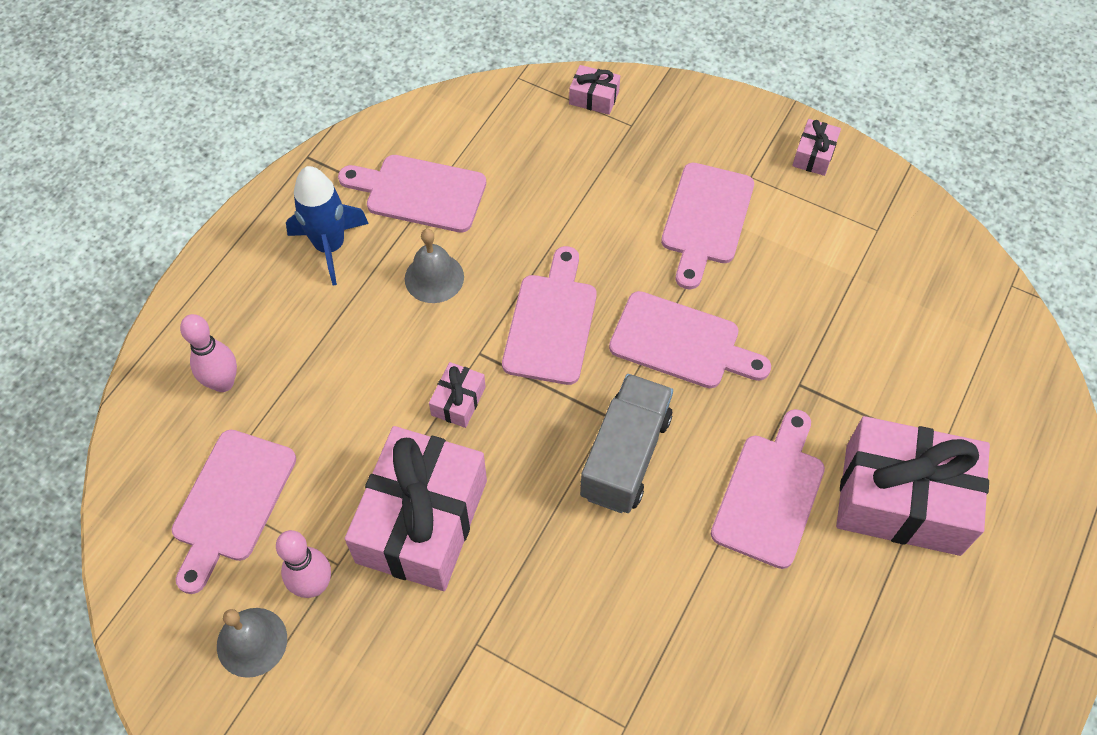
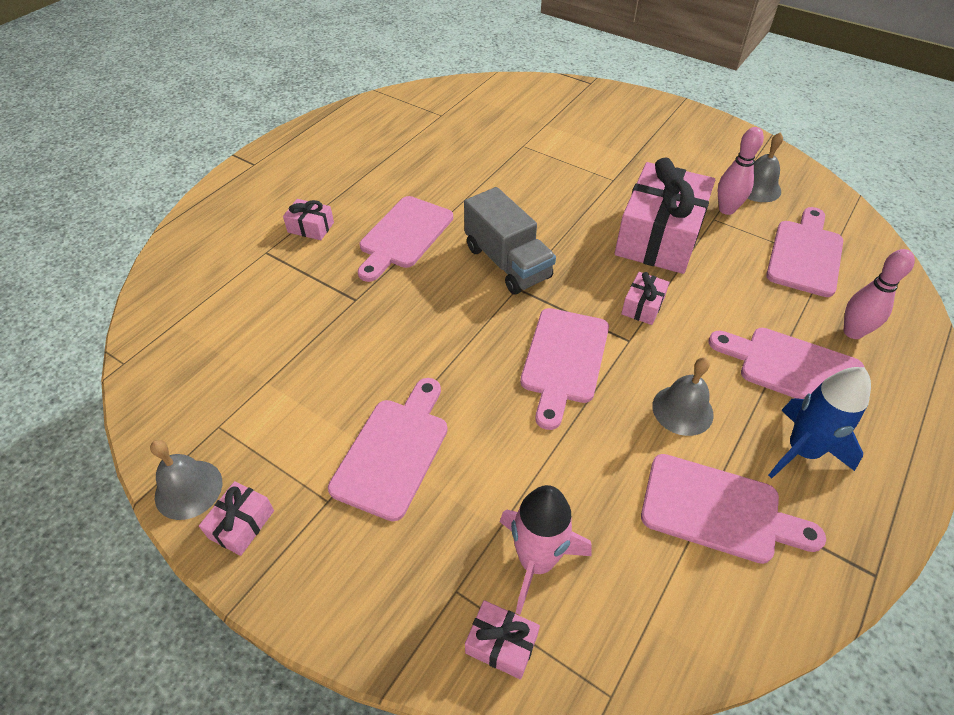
camera: 175 degrees left, 10 degrees down
grey truck [580,374,673,513] -> grey truck turned 60 degrees counterclockwise [464,187,556,295]
pink cutting board [609,291,771,388] -> pink cutting board moved to [708,328,864,399]
pink gift [836,416,990,556] -> pink gift [283,199,334,240], size x0.42
none -> grey bell [150,440,222,520]
none -> pink rocket [500,485,592,615]

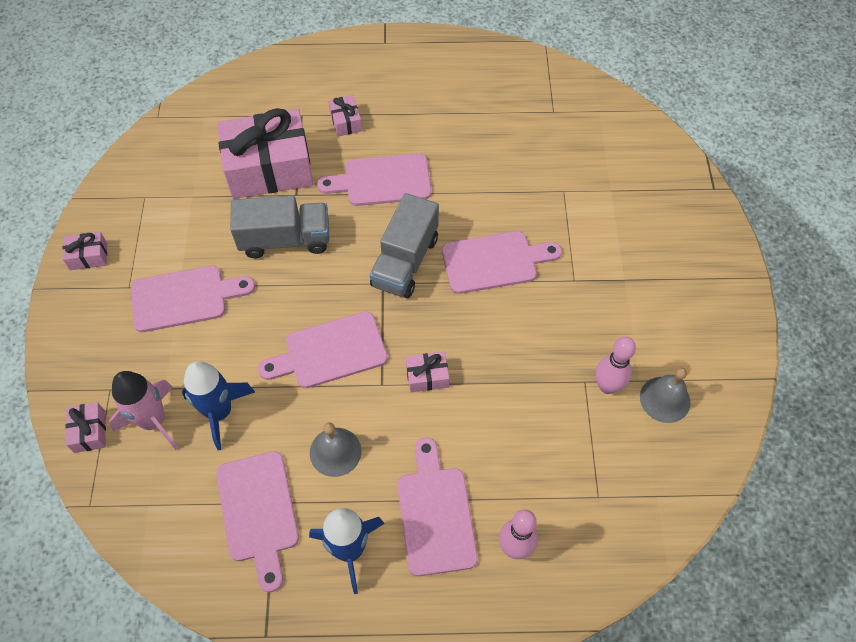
camera: 55 degrees right, 10 degrees up
grey bell [150,440,222,520] -> none
pink gift [614,157,715,274] -> pink gift moved to [217,108,313,199]
pink cutting board [766,207,843,297] -> pink cutting board moved to [442,231,562,294]
none -> blue rocket [182,361,255,450]
none -> grey truck [230,195,329,258]

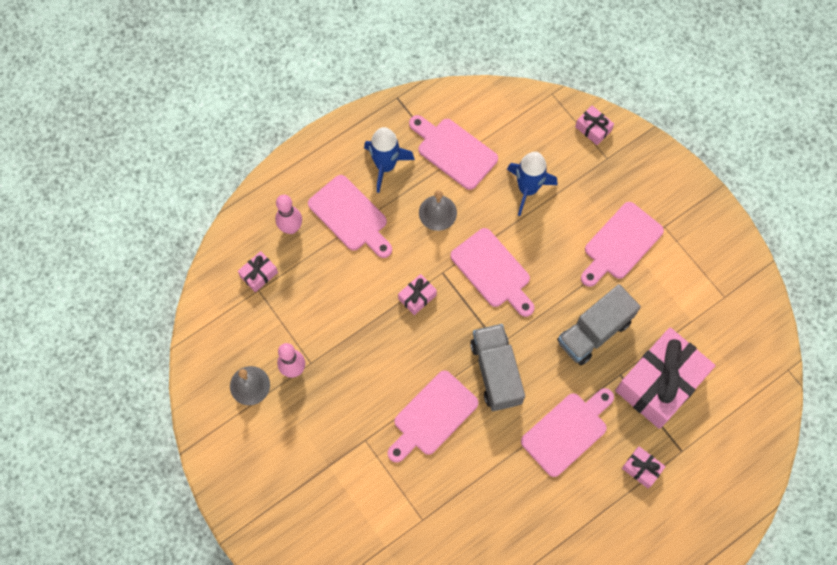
camera: 145 degrees right, 10 degrees up
pink gift [62,232,107,270] -> pink gift moved to [238,251,278,292]
pink rocket [109,371,179,450] -> none
pink cutting board [258,312,388,388] -> pink cutting board turned 105 degrees clockwise [450,228,535,317]

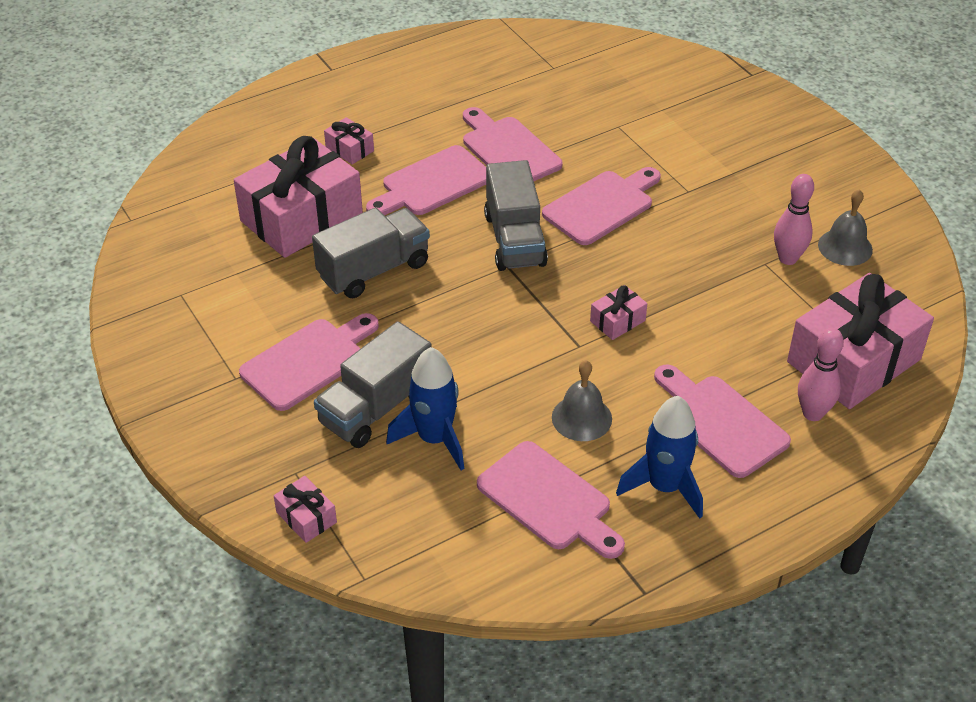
camera: 175 degrees left, 25 degrees down
pink gift [238,251,278,292] -> pink gift [787,273,934,409], size x2.36
pink cutting board [450,228,535,317] -> pink cutting board moved to [463,107,562,181]
none -> grey truck [314,321,432,448]

